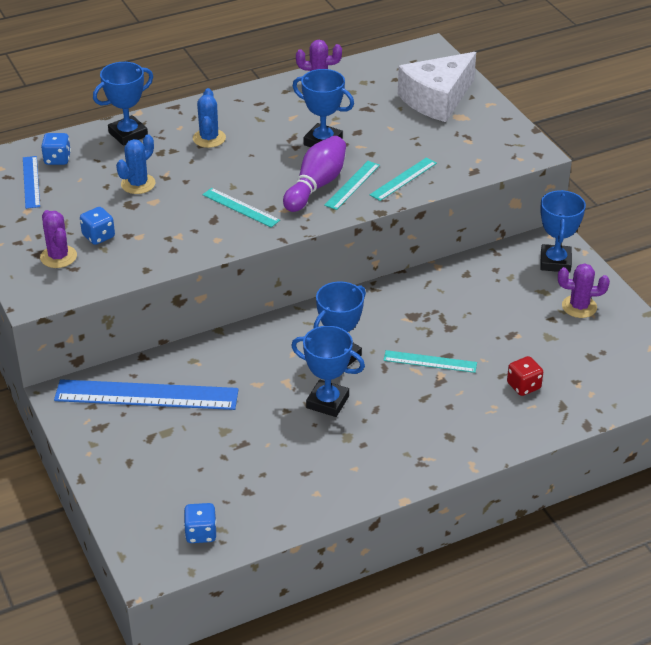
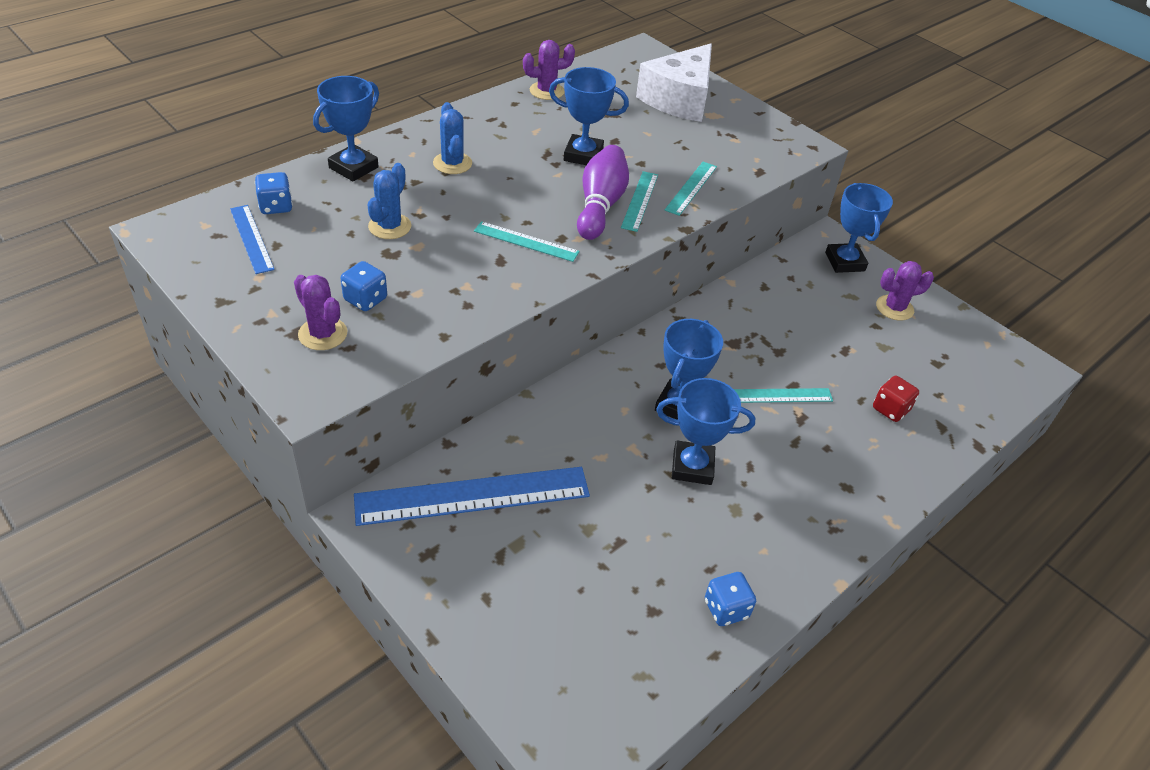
camera: 20 degrees left, 5 degrees up
blue dice [184,503,217,543] -> blue dice moved to [705,572,756,626]

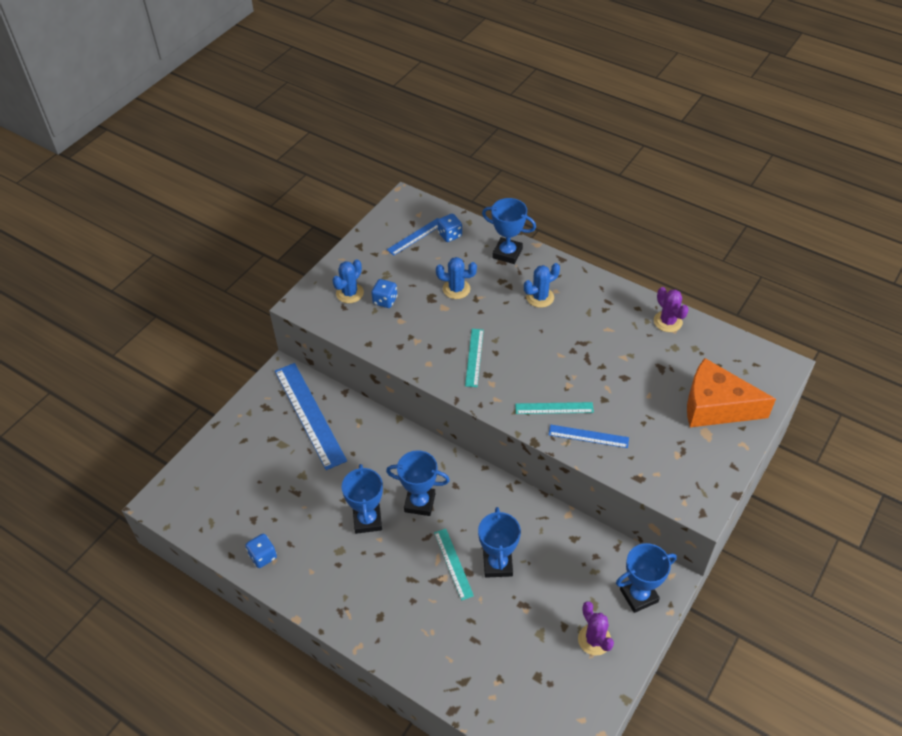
camera: 80 degrees right, 5 degrees up
purple cactus [294,275,347,350] -> blue cactus [332,260,364,303]
blue trophy [549,67,629,165] -> blue trophy moved to [478,507,521,578]
purple bowling pin [577,145,629,240] -> none
white cheese [636,44,712,122] -> orange cheese [687,358,776,427]
turquoise ruler [665,162,717,216] -> blue ruler [549,425,629,448]
red dice [873,376,919,422] -> none

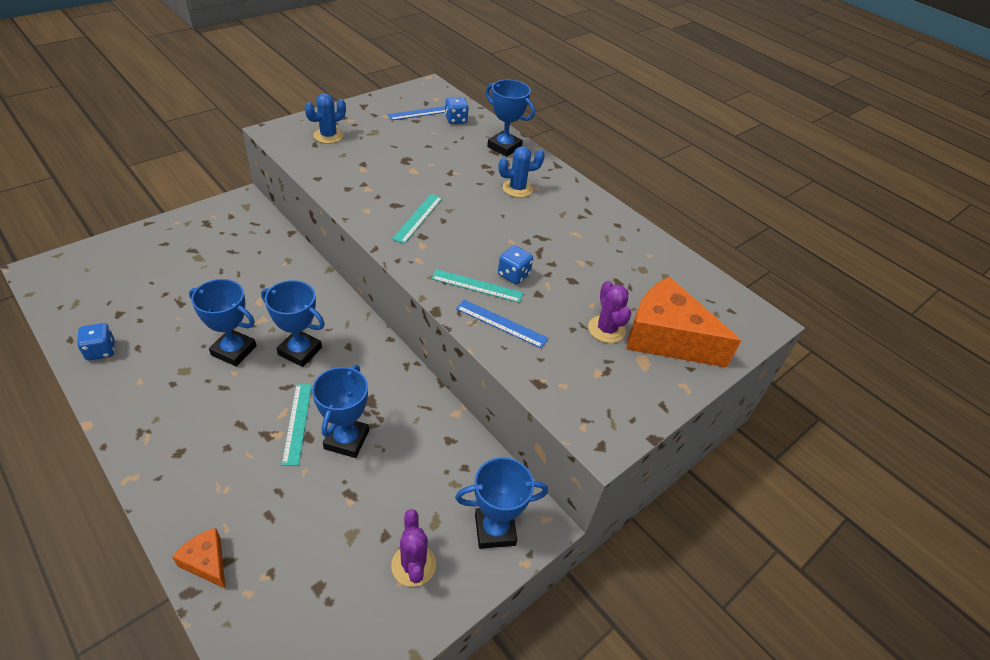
camera: 10 degrees right, 5 degrees down
blue ruler [275,363,347,470] -> none
blue trophy [342,464,383,534] -> blue trophy turned 75 degrees counterclockwise [189,279,256,367]
blue dice [371,279,397,308] -> blue dice moved to [498,246,533,284]
blue cactus [436,257,477,299] -> none
purple cactus [654,287,689,332] -> purple cactus moved to [588,281,631,343]
none -> orange cheese [172,528,225,589]

